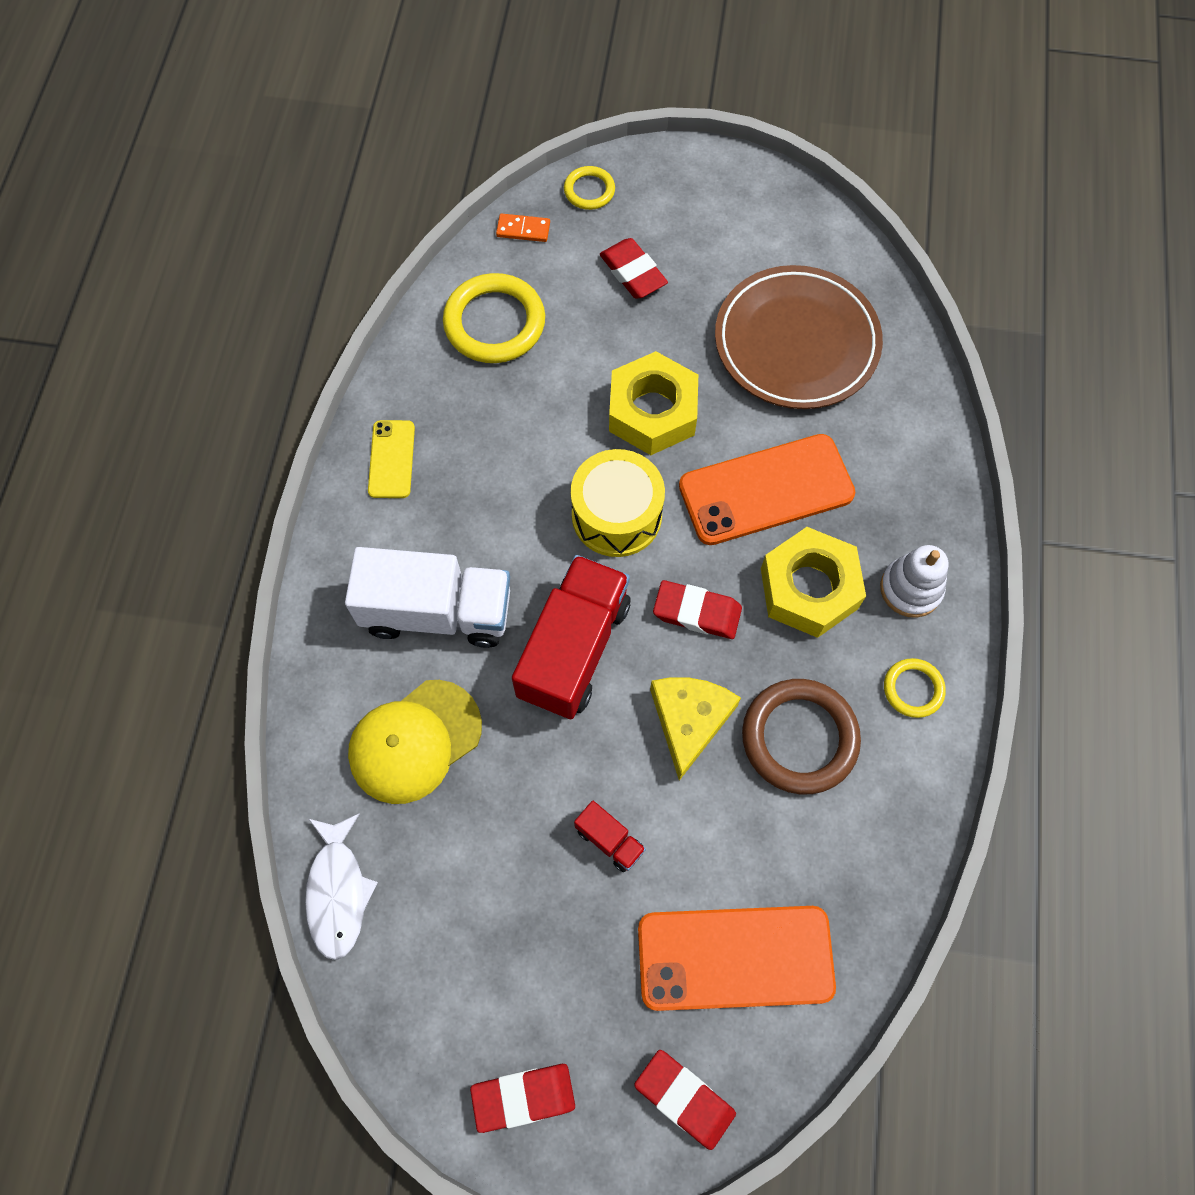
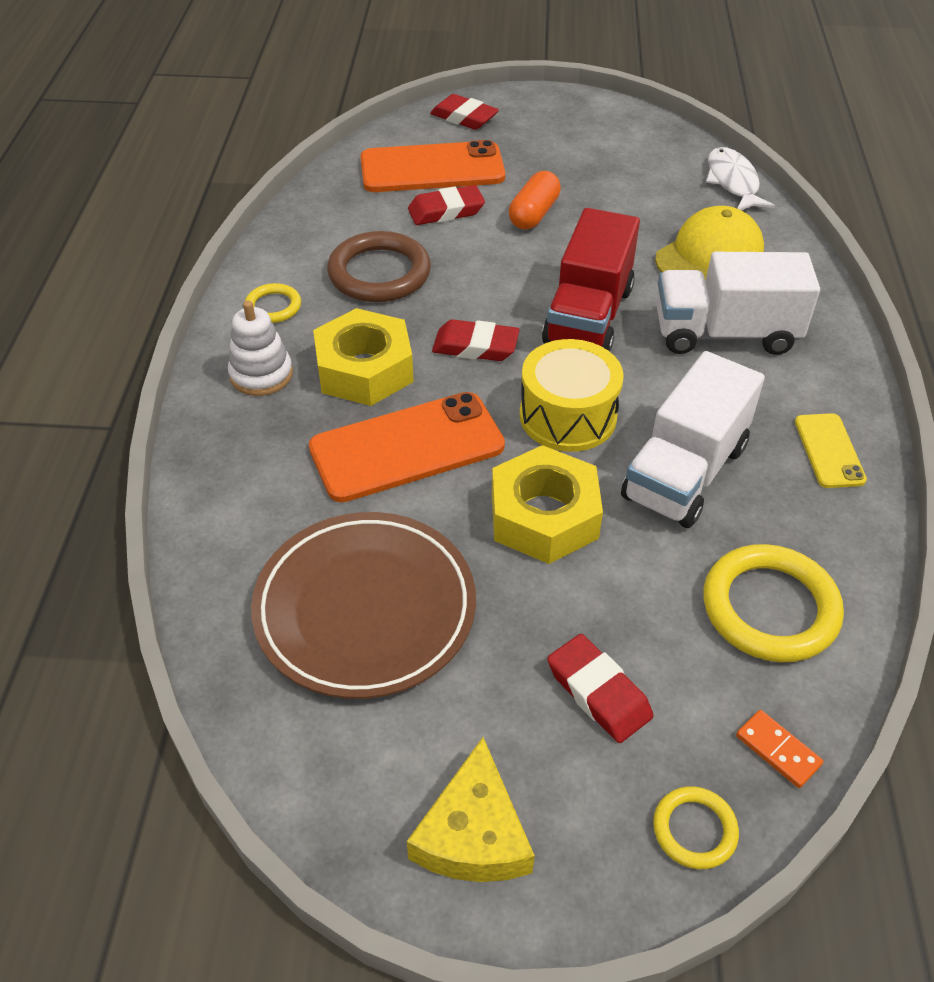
camera: 175 degrees right, 20 degrees down
red eraser [470,1064,575,1133] -> red eraser moved to [408,185,485,225]
orange domino [496,213,550,242] -> orange domino turned 45 degrees clockwise [736,710,823,788]
red truck [574,801,646,872] -> orange capsule [509,171,561,229]
yellow cheese [650,677,741,781] -> yellow cheese moved to [407,737,535,882]
none -> white truck [621,351,765,528]

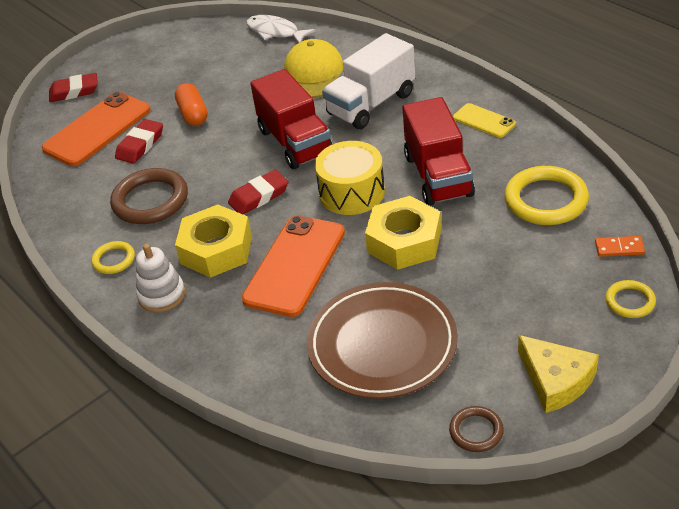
camera: 40 degrees left, 5 degrees down
red eraser [547,634,653,743] -> none
white truck [621,351,765,528] -> red truck [402,97,475,206]
none -> brown ring [449,406,504,452]

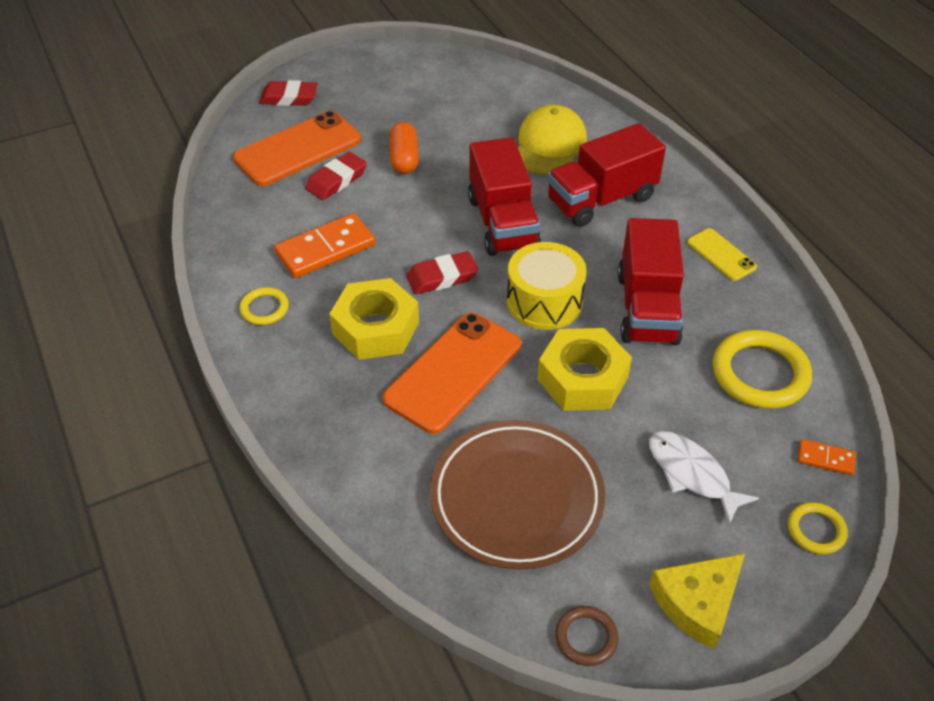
camera: 10 degrees right, 5 degrees up
brown ring [110,168,188,224] -> orange domino [274,213,375,278]
white stacking toy [136,244,185,312] -> none
white fish [246,15,315,43] -> white fish moved to [649,431,759,525]
white truck [322,33,415,129] -> red truck [547,123,666,227]
yellow cheese [518,335,599,413] -> yellow cheese turned 75 degrees clockwise [649,553,745,650]

